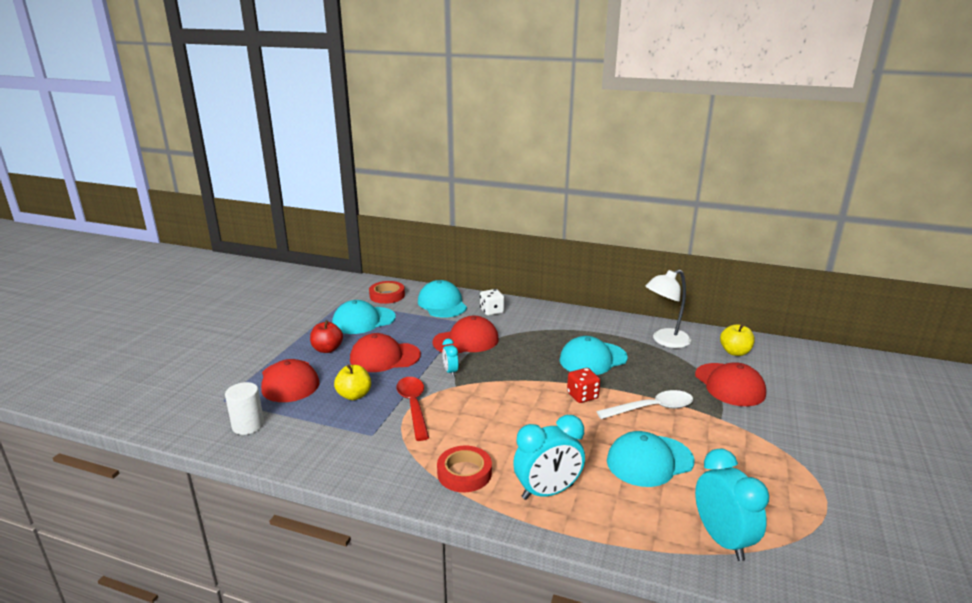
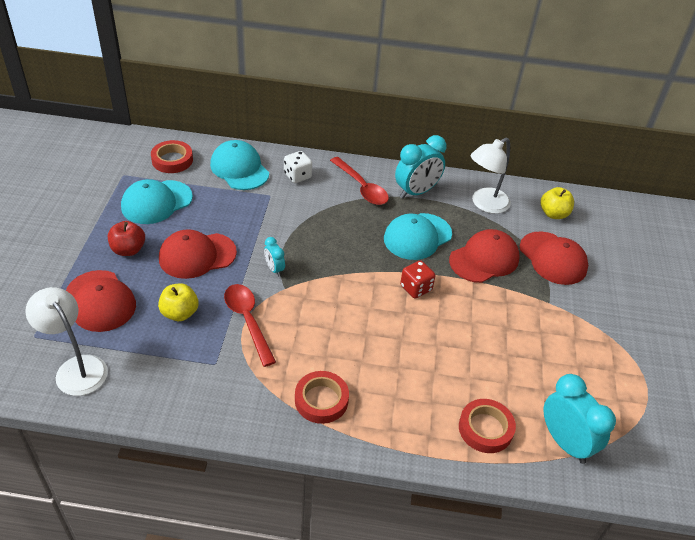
camera: 15 degrees left, 20 degrees up
white cylinder [225,382,264,435] -> white lamp [25,287,108,396]
red cap [432,316,499,353] -> red cap moved to [449,229,520,283]
turquoise clock [513,415,585,500] -> turquoise clock moved to [395,135,447,199]
white spoon [596,390,693,419] -> none
turquoise cap [607,431,694,487] -> none
none -> red spoon [330,157,389,205]
none -> red tape [459,399,516,453]

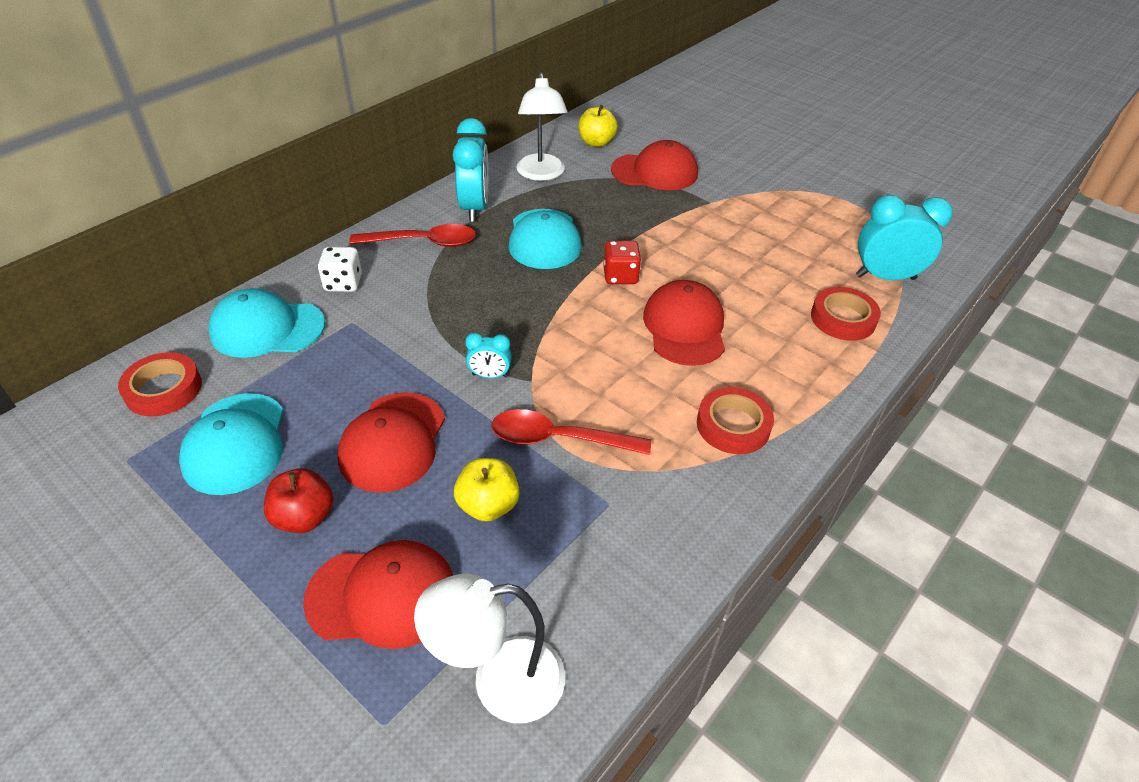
camera: 55 degrees left, 0 degrees up
red cap [449,229,520,283] -> red cap moved to [643,280,725,366]

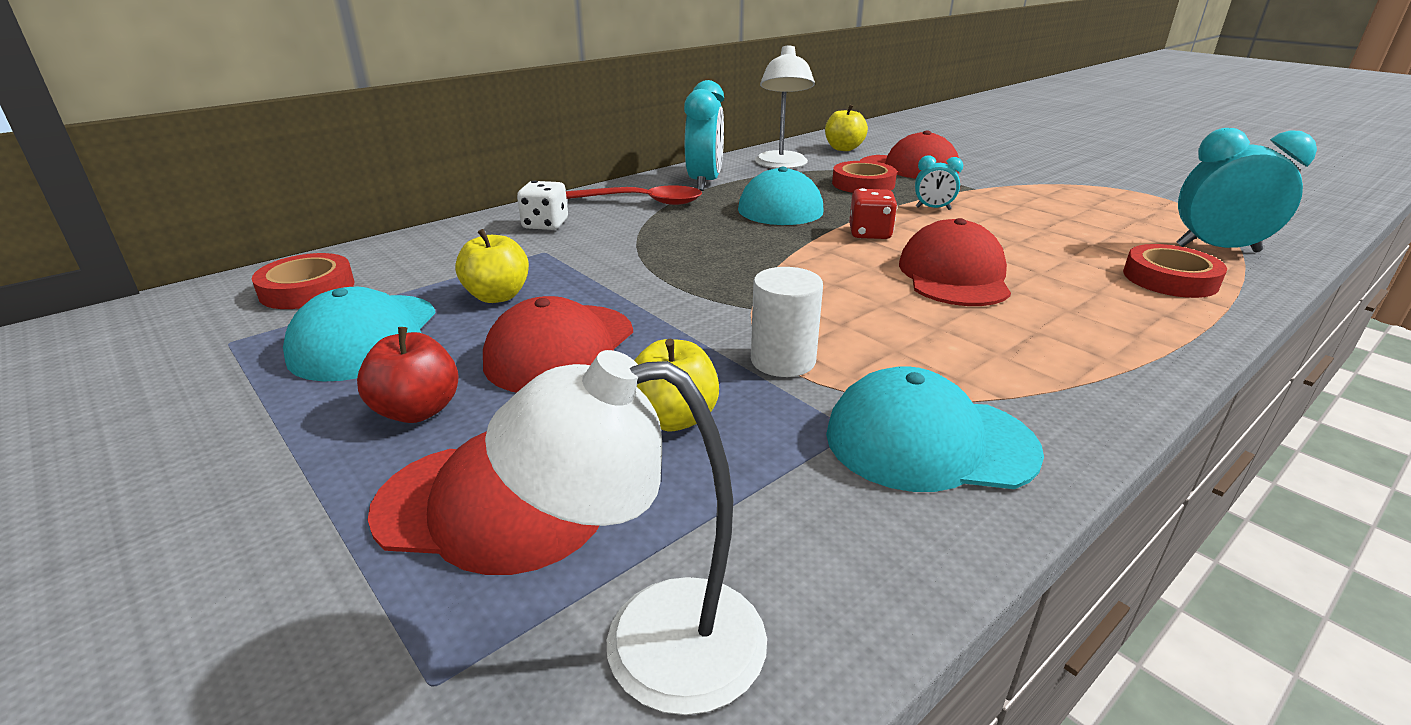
camera: 10 degrees right, 15 degrees down
turquoise cap [208,288,325,358] -> turquoise cap moved to [826,366,1044,492]
turquoise clock [465,333,512,378] -> turquoise clock moved to [915,155,963,210]
red spoon [492,409,651,455] -> white cylinder [751,267,823,377]
red tape [697,387,774,454] -> red tape moved to [832,161,897,193]
none -> yellow apple [455,229,529,303]

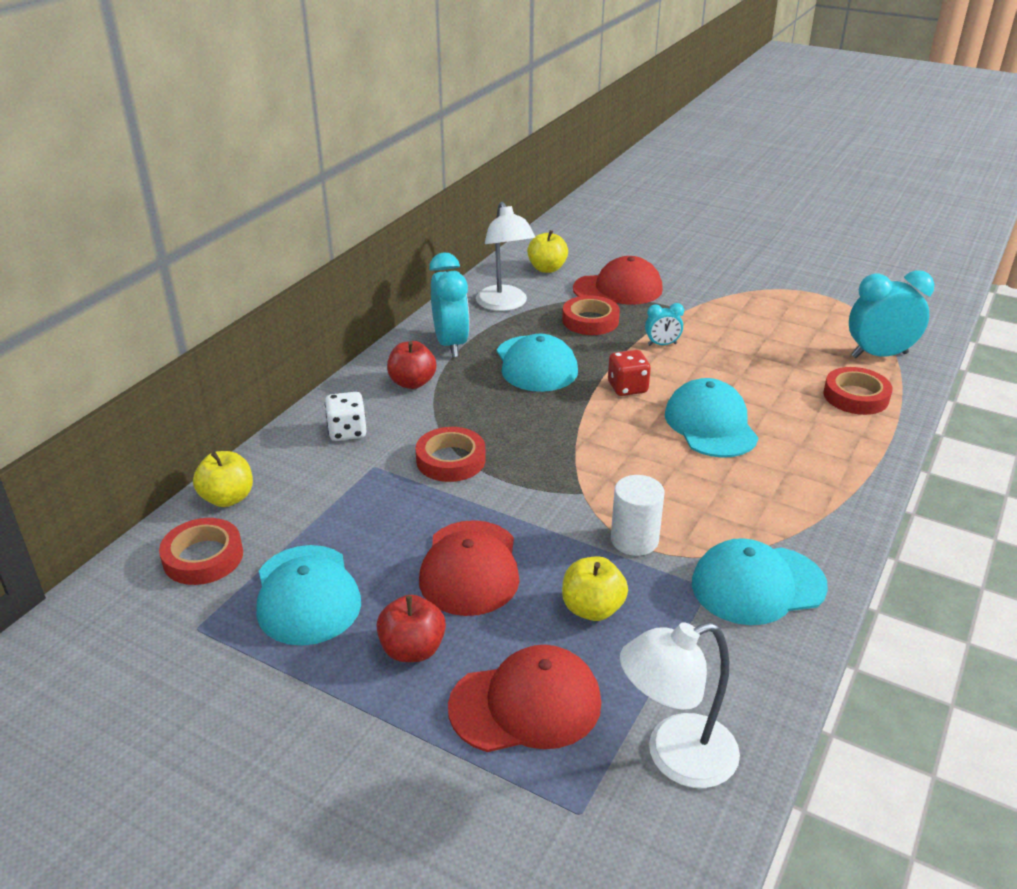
camera: 20 degrees left, 5 degrees up
yellow apple [455,229,529,303] -> yellow apple moved to [193,451,253,507]
red spoon [566,186,702,205] -> red apple [387,341,437,389]
red cap [899,218,1011,306] -> turquoise cap [665,378,758,458]
none -> red tape [415,427,486,482]

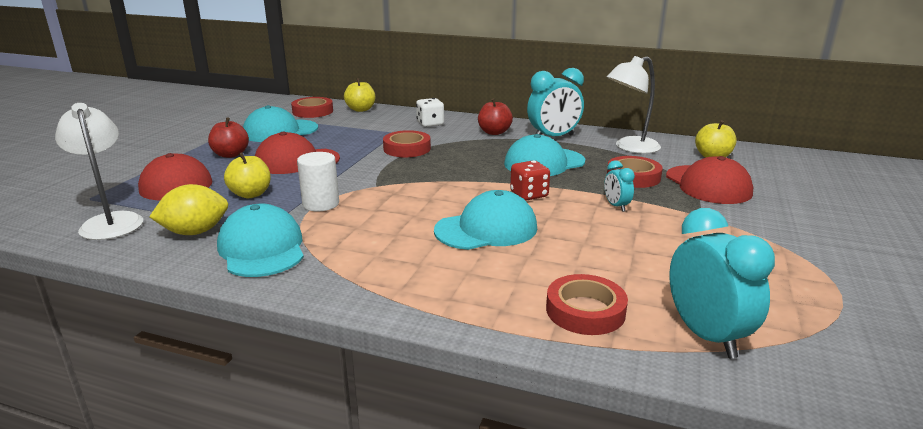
camera: 80 degrees right, 10 degrees down
none -> yellow lemon [149,184,228,235]

